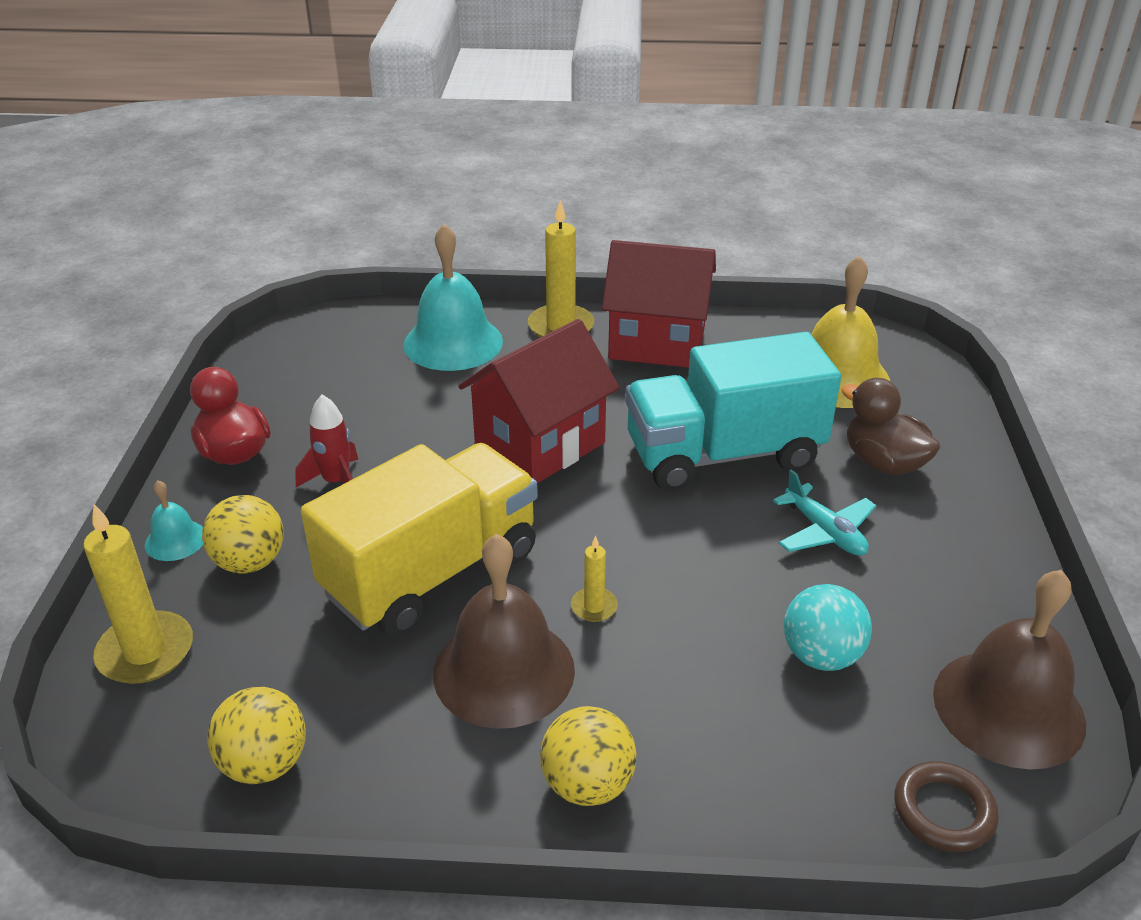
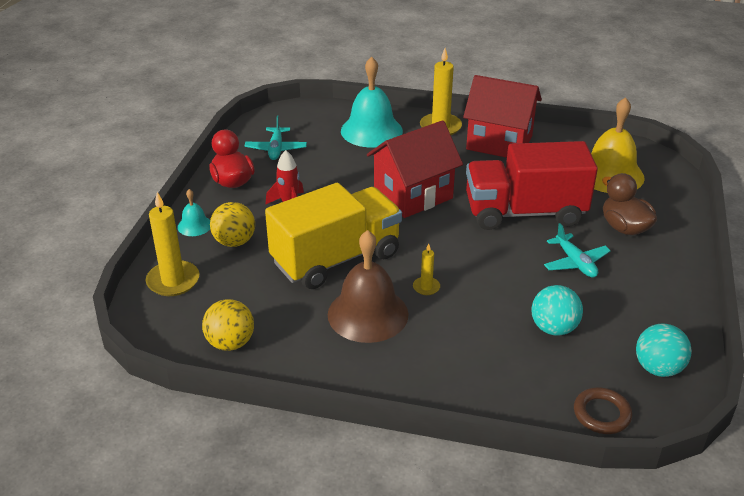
camera: 10 degrees right, 0 degrees up
yellow ball [540,706,637,806] -> none
turquoise truck [625,332,841,491] -> red truck [466,141,598,230]
brown bell [933,570,1086,770] -> turquoise ball [636,323,692,377]
none -> turquoise plane [245,115,307,160]

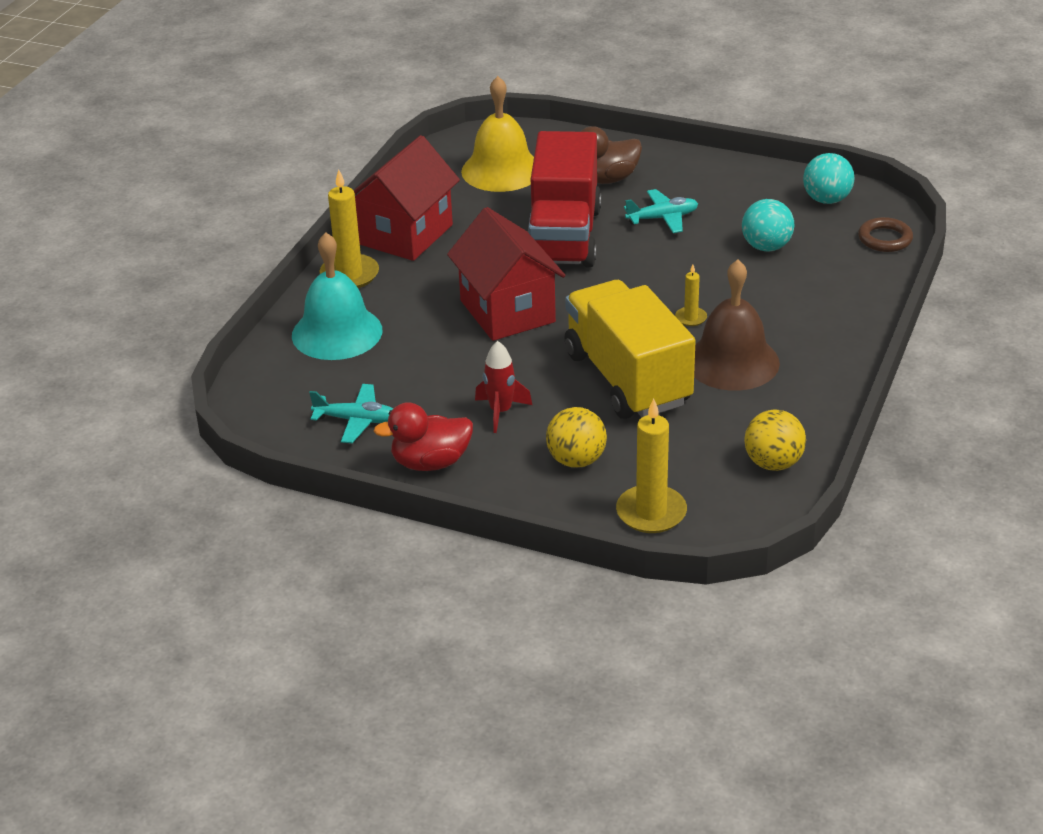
camera: 80 degrees left, 0 degrees up
turquoise bell [177,189,210,236] -> none

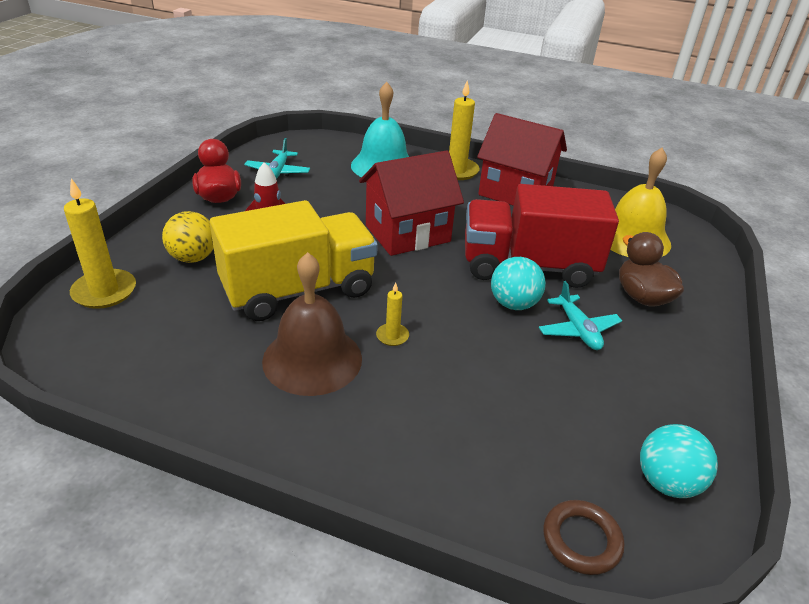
camera: 85 degrees right, 0 degrees up
turquoise ball [742,199,795,251] -> turquoise ball moved to [491,257,546,310]
yellow ball [744,409,806,471] -> none

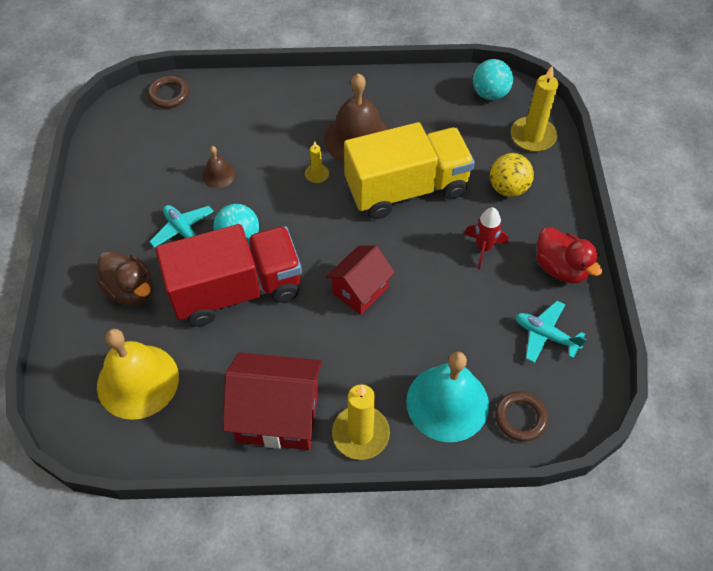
camera: 160 degrees right, 20 degrees up
yellow truck [210,200,378,321] -> yellow truck turned 150 degrees counterclockwise [344,122,475,219]
turquoise plane [244,138,310,179] -> turquoise plane turned 45 degrees counterclockwise [515,301,587,363]
red house [359,150,464,256] -> red house [326,246,395,315], size x0.64
turquoise ball [640,424,718,498] -> turquoise ball moved to [473,59,513,100]
none -> brown bell [202,146,236,188]
none -> brown ring [495,391,548,441]

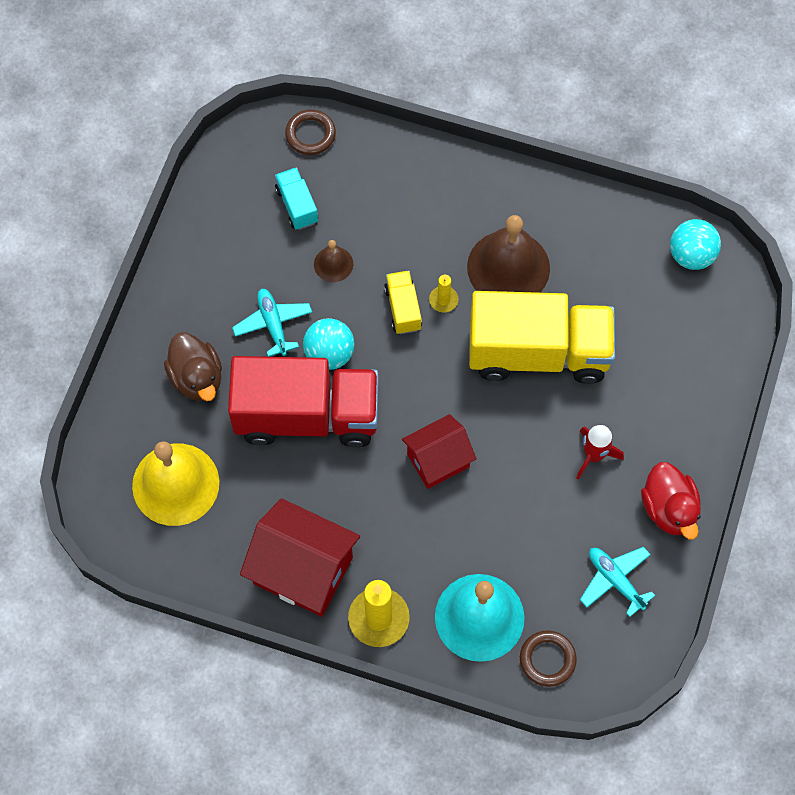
camera: 20 degrees right, 10 degrees up
yellow ball [490,153,534,197] -> none
yellow candle [511,66,558,152] -> none
none -> turquoise truck [275,167,318,230]
none -> yellow truck [384,270,422,334]

